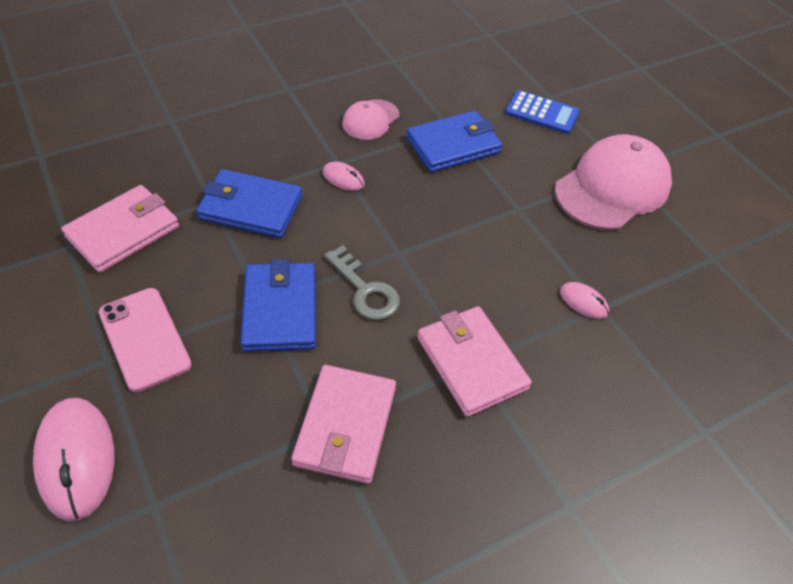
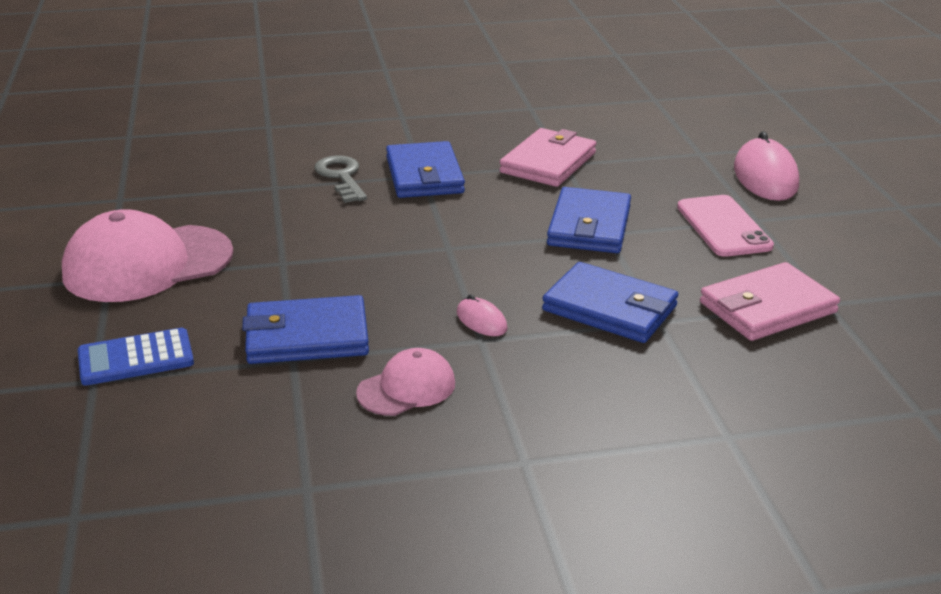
camera: 160 degrees left, 20 degrees down
grey key [324,246,400,320] -> grey key moved to [314,155,367,203]
pink wallet [418,306,532,417] -> blue wallet [386,141,465,198]
blue calculator [505,90,580,134] -> blue calculator turned 60 degrees counterclockwise [78,328,194,386]
pink mouse [560,282,609,319] -> none

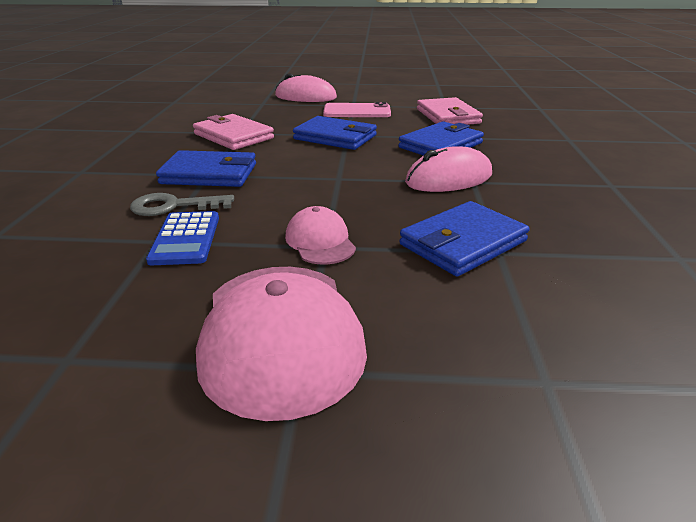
camera: 75 degrees left, 0 degrees up
blue calculator [78,328,194,386] -> blue calculator moved to [146,211,219,265]
blue wallet [242,295,369,364] -> blue wallet turned 45 degrees clockwise [399,201,530,276]
pink cap [356,348,455,416] -> pink cap moved to [285,206,356,265]
pink mouse [457,294,508,336] -> pink mouse [405,146,492,192], size x2.02

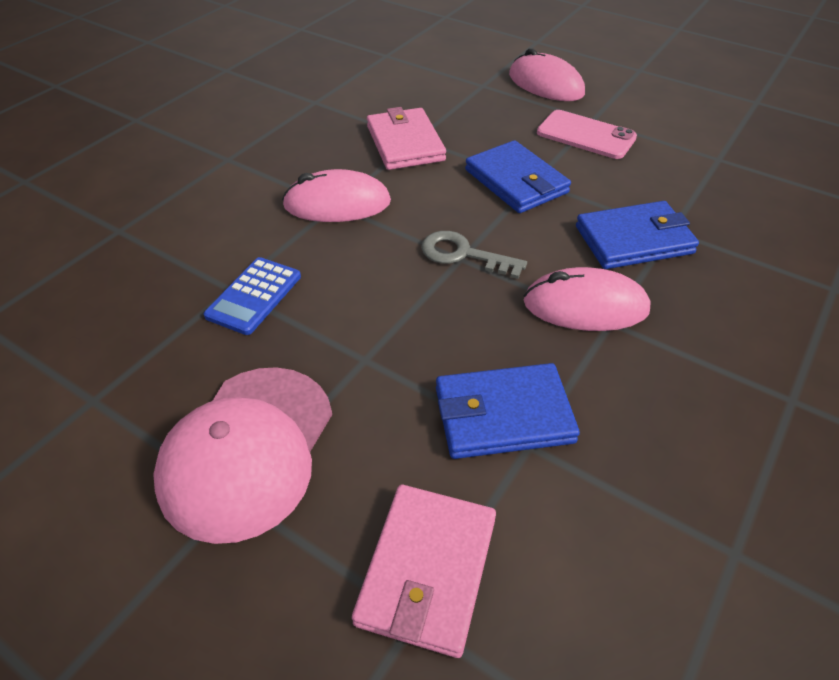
camera: 30 degrees right, 15 degrees up
grey key [130,193,234,216] -> grey key moved to [421,231,527,279]
blue wallet [156,150,256,187] -> pink mouse [282,169,391,222]
pink cap [285,206,356,265] -> none
pink wallet [417,97,483,125] -> pink wallet moved to [352,485,496,658]

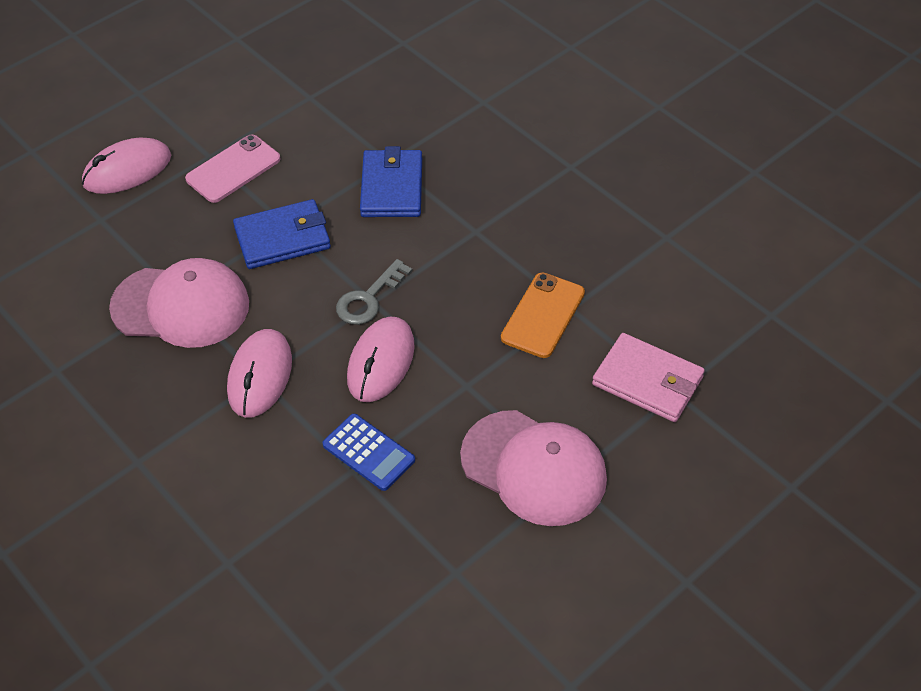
camera: 75 degrees left, 5 degrees up
pink wallet [367,107,446,170] -> pink cap [109,258,249,348]
blue wallet [436,363,580,459] -> orange phone [501,273,585,358]
pink mouse [524,267,650,331] -> pink mouse moved to [347,317,415,402]

